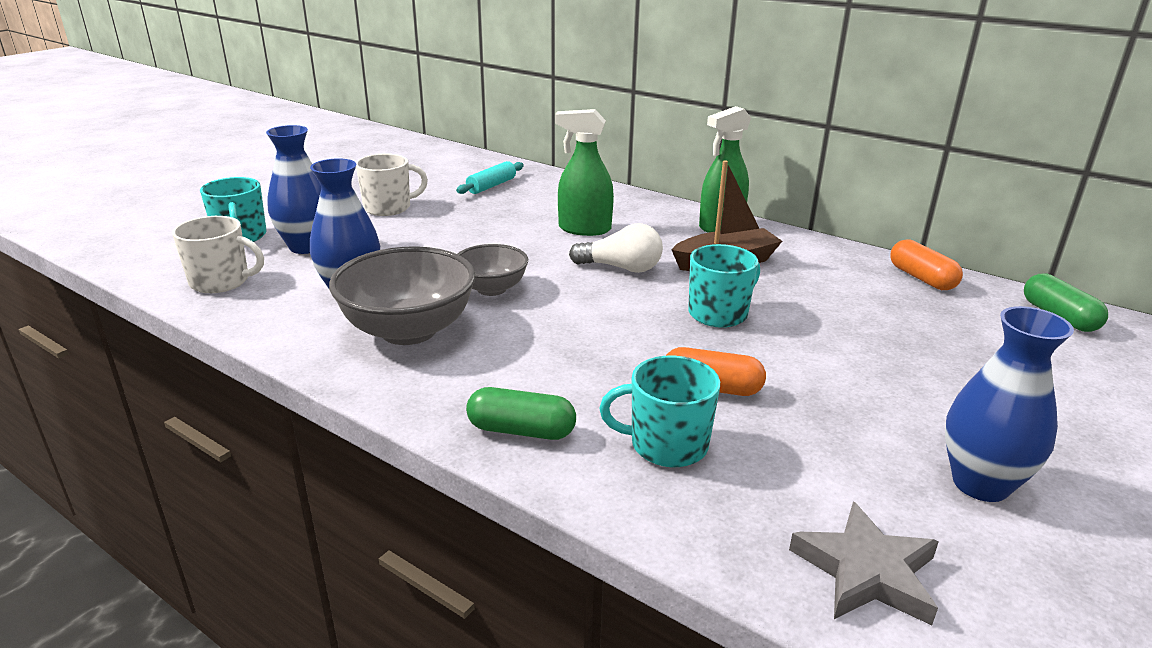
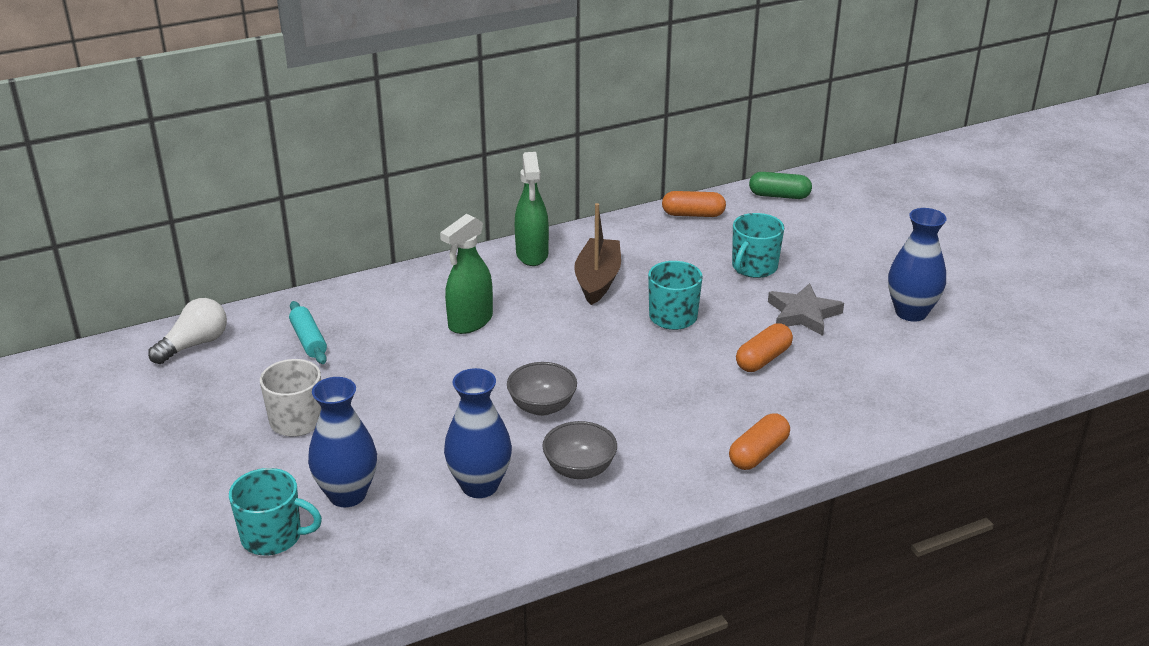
camera: 60 degrees left, 5 degrees up
white mug [172,216,264,293] -> none
grey bowl [329,246,476,345] -> grey bowl [542,421,617,479], size x0.59
green capsule [466,387,576,440] -> orange capsule [729,414,790,470]
white light bulb [569,223,663,273] -> white light bulb moved to [148,298,227,364]
turquoise mug [599,356,720,467] -> turquoise mug moved to [732,213,784,278]
grey star [789,501,939,625] -> grey star moved to [768,283,844,336]

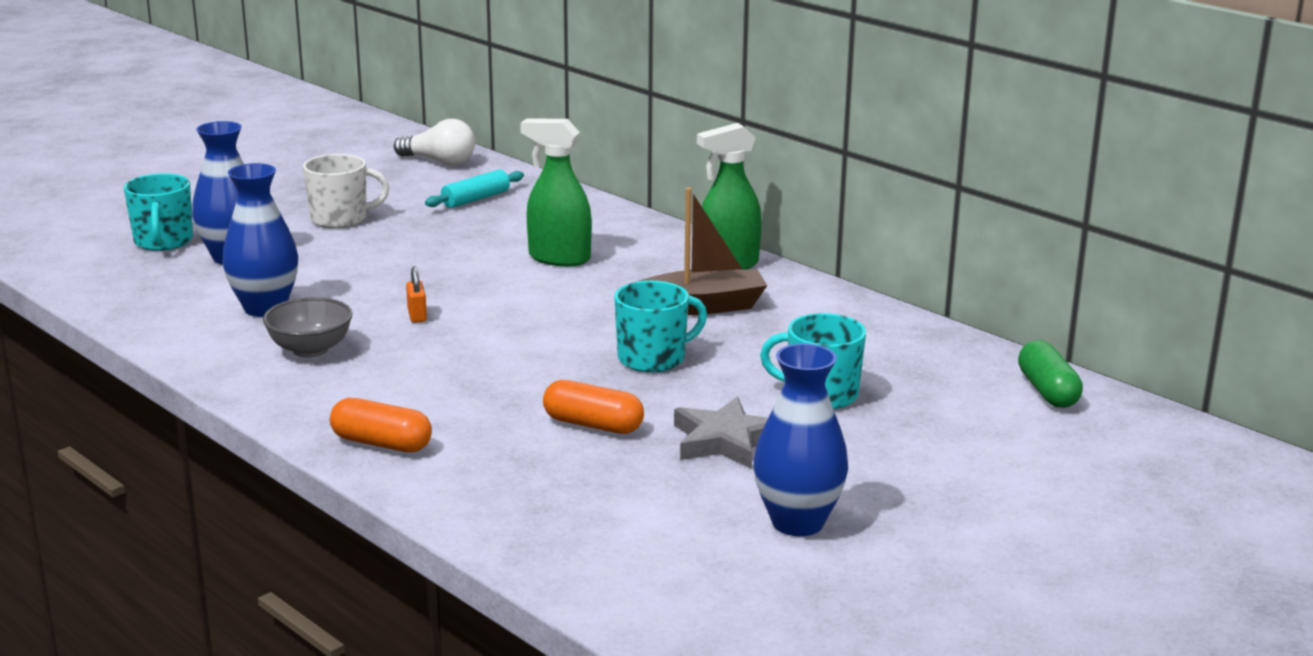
camera: 70 degrees right, 10 degrees down
grey bowl [507,362,577,416] -> orange padlock [406,266,427,323]
orange capsule [662,191,726,217] -> none

